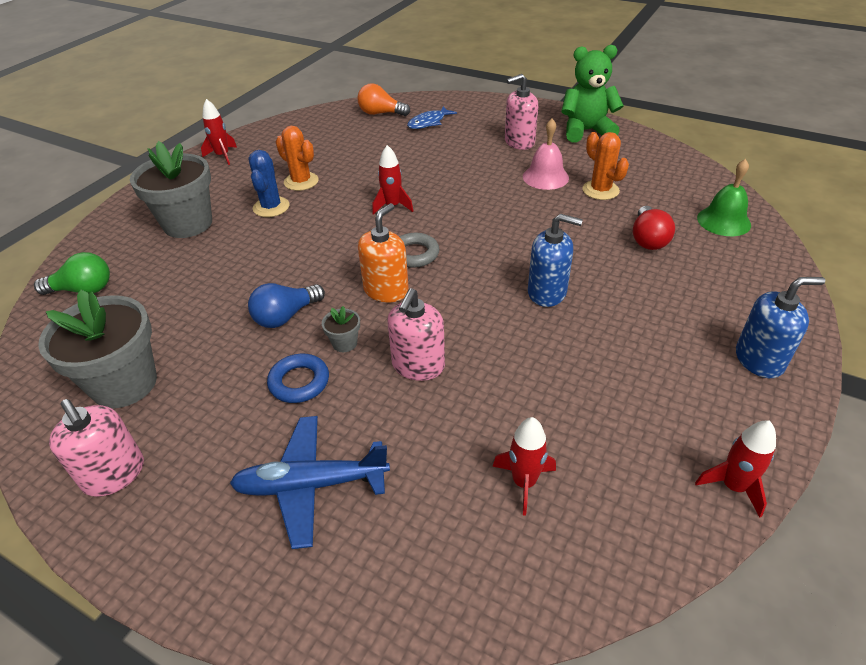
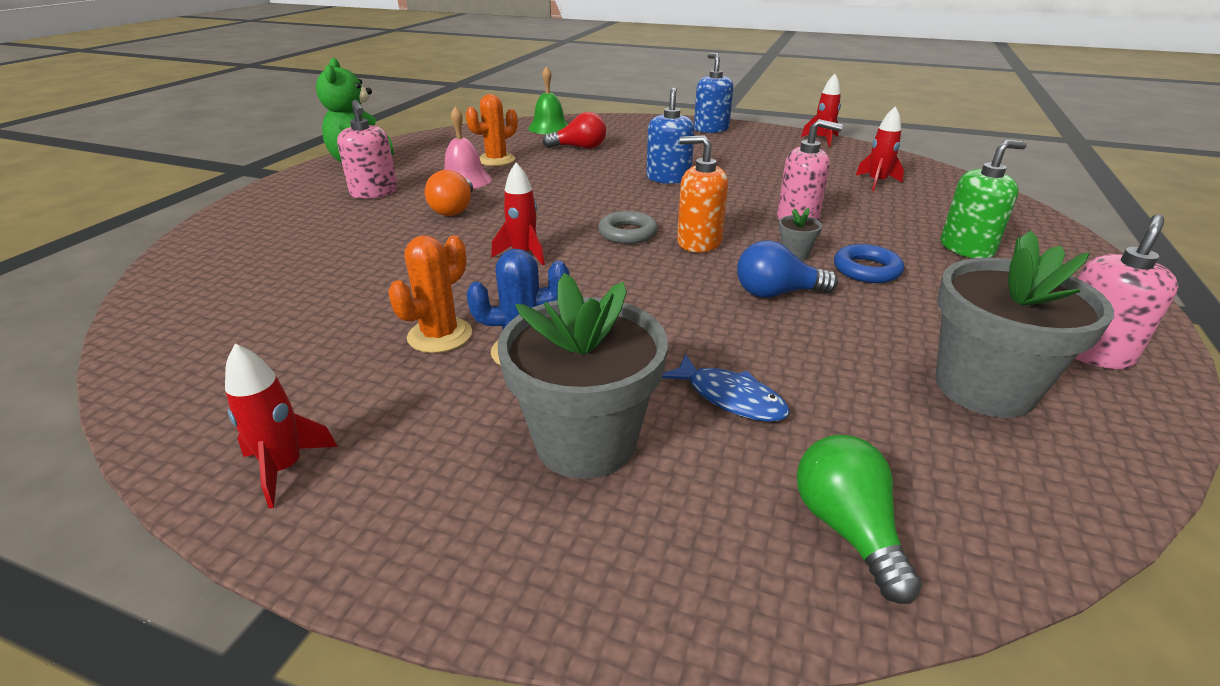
camera: 100 degrees left, 10 degrees down
blue plane [230,416,390,549] -> green soap dispenser [941,140,1027,258]
blue light bulb [248,283,325,328] -> blue light bulb turned 135 degrees clockwise [737,240,838,298]
orange light bulb [357,83,410,116] -> orange light bulb moved to [425,170,473,216]
blue fish [407,106,457,129] -> blue fish moved to [662,354,790,422]

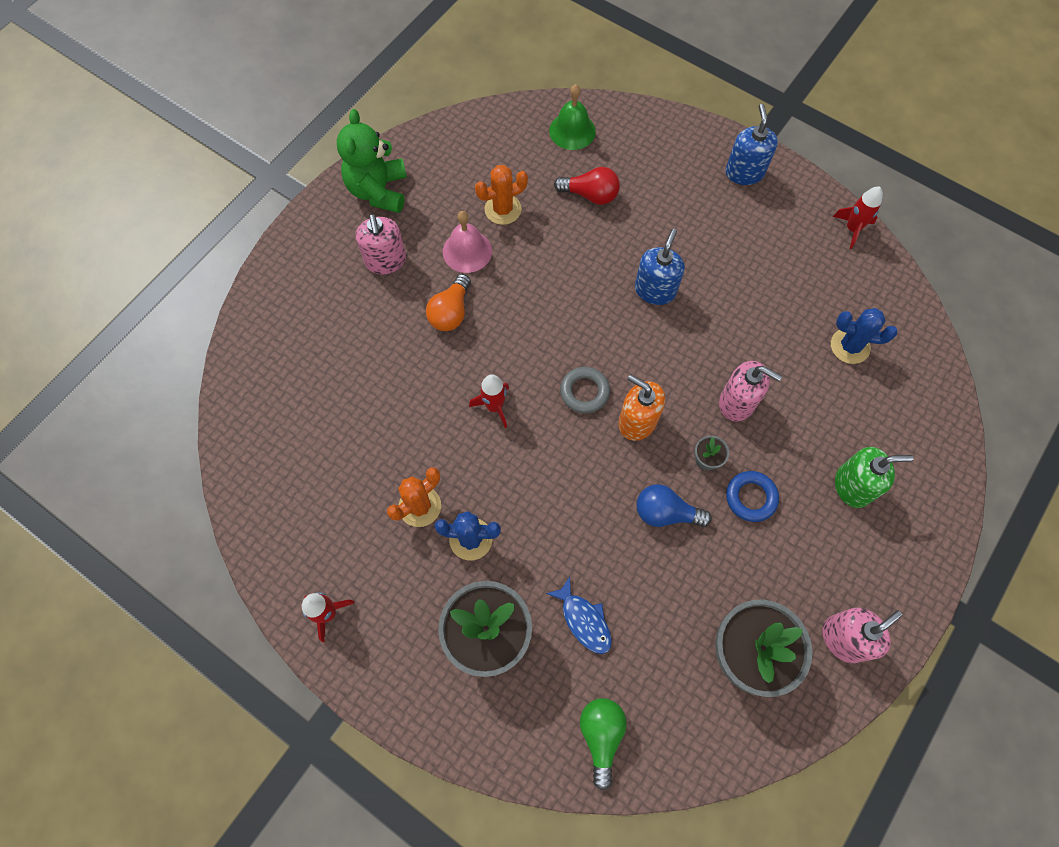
camera: 15 degrees right, 35 degrees up
red rocket [856,106,904,191] -> blue cactus [831,308,898,364]

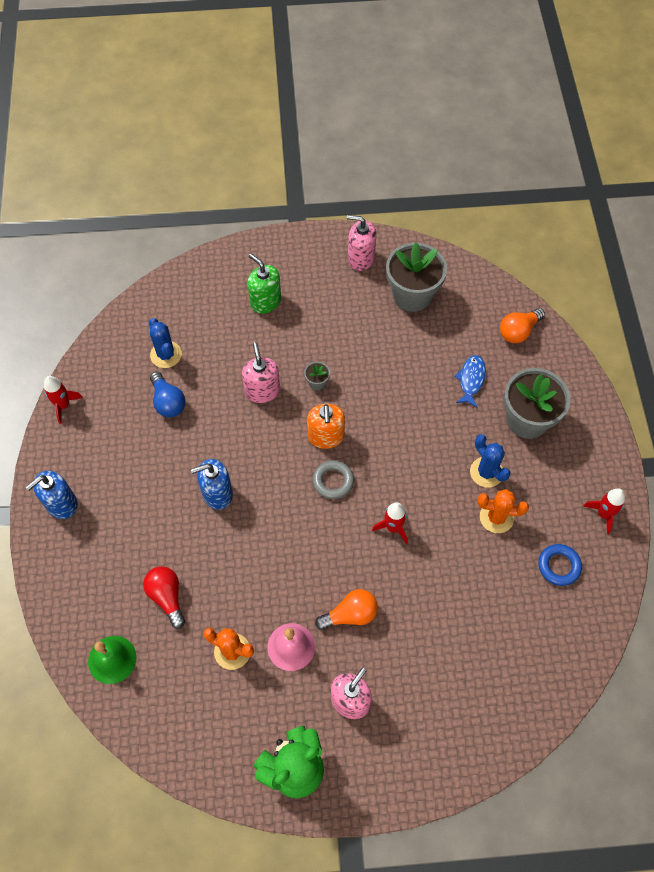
camera: 130 degrees left, 5 degrees down
green light bulb [580,698,627,790] -> orange light bulb [500,308,545,343]
blue light bulb [637,484,712,527] -> blue light bulb moved to [150,372,186,417]
blue ring [726,471,779,522] -> blue ring moved to [538,544,582,586]

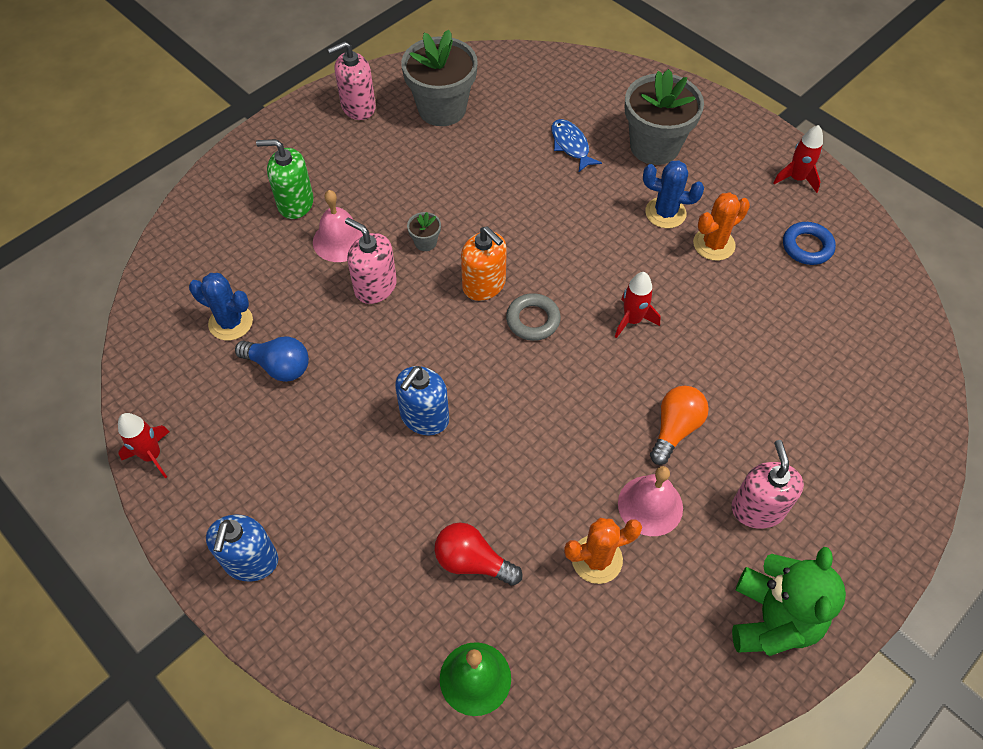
camera: 40 degrees left, 5 degrees down
orange light bulb [500,308,545,343] -> none
none -> pink bell [313,190,363,262]

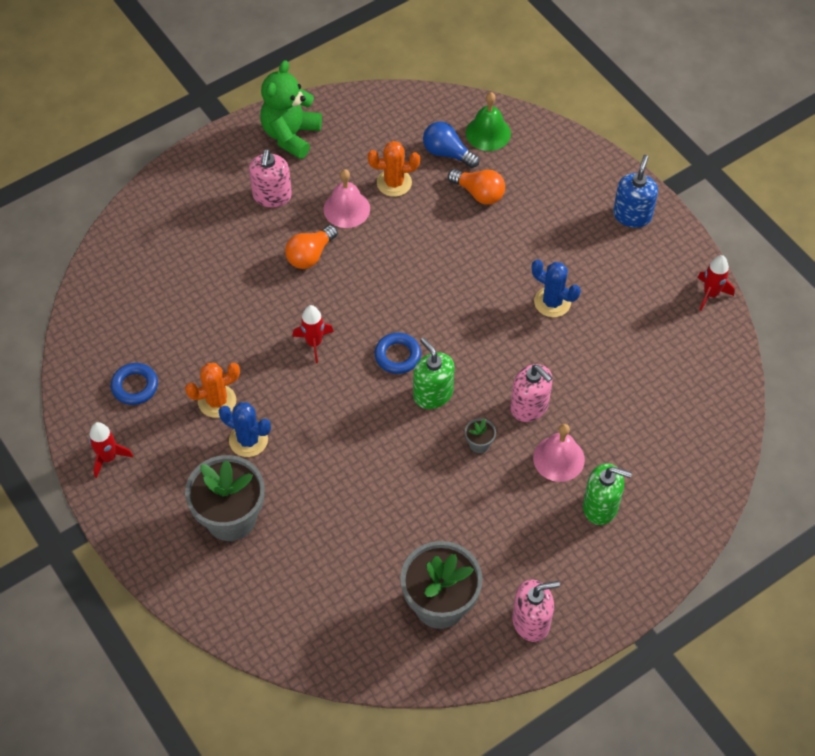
camera: 170 degrees left, 0 degrees up
blue cactus [189,273,253,341] -> blue cactus moved to [532,259,581,317]
blue light bulb [235,336,309,382] -> blue light bulb moved to [423,122,479,168]
blue soap dispenser [395,366,449,435] -> none
red light bulb [434,523,522,586] -> orange light bulb [448,169,505,205]
orange soap dispenser [461,226,507,301] -> green soap dispenser [413,338,455,409]
grey ring [506,293,561,341] -> blue ring [375,333,421,374]
blue fish [551,119,602,172] -> none

